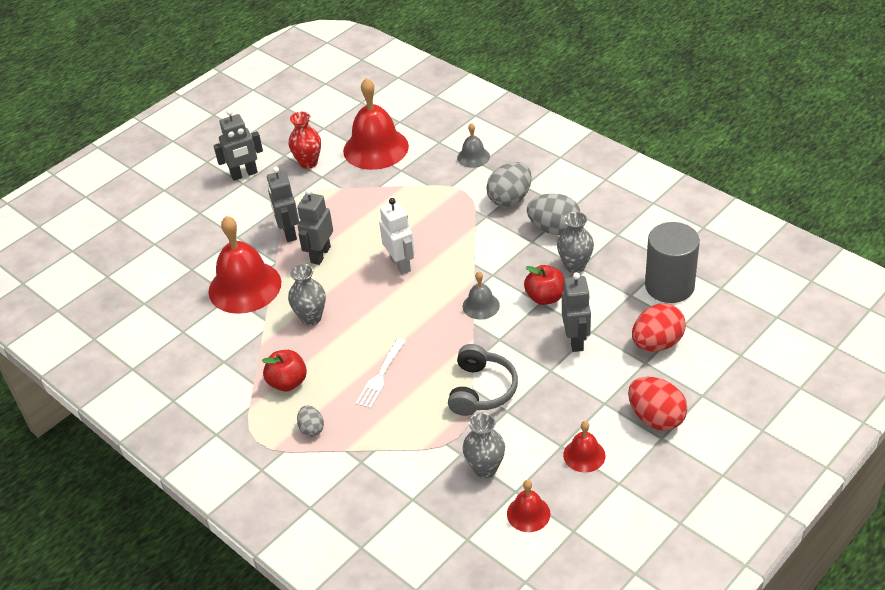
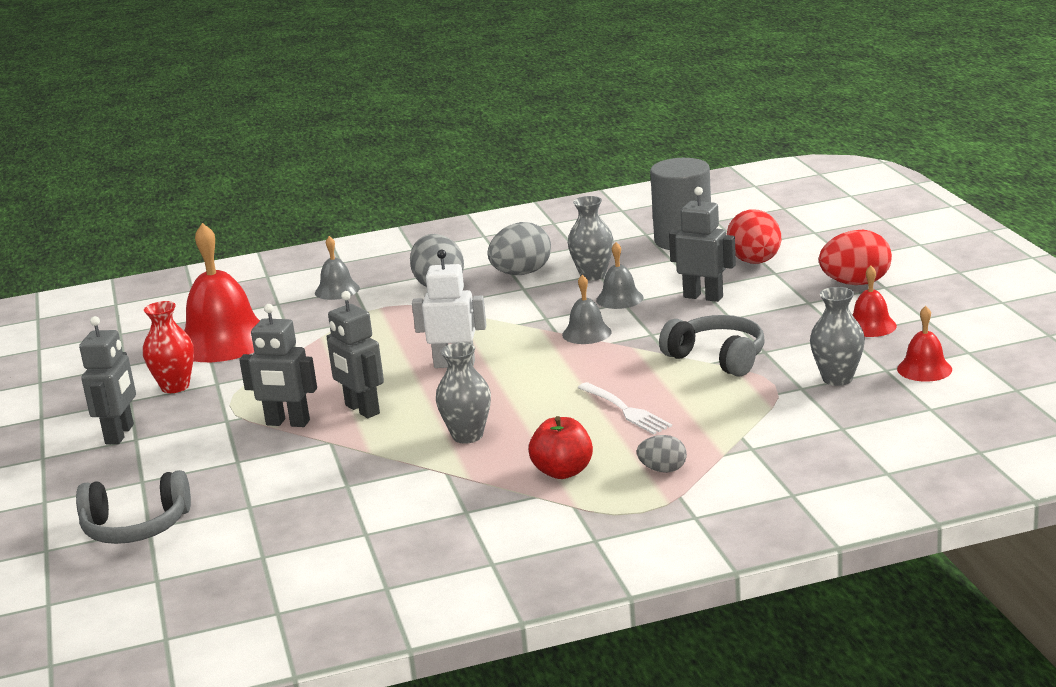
camera: 60 degrees left, 20 degrees down
red bell [208,216,281,314] -> none
red apple [524,265,565,305] -> grey bell [596,242,644,309]
none -> grey headphones [76,470,191,544]

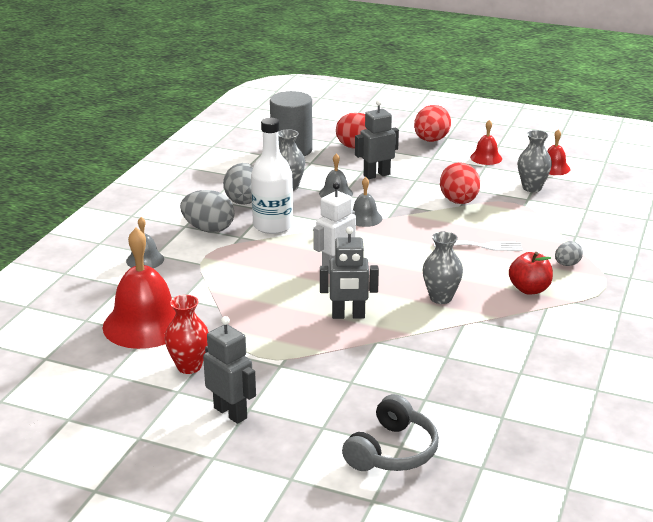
camera: 55 degrees left, 5 degrees up
grey robot [239,304,317,427] -> none
grey headphones [659,315,765,376] -> red egg [440,162,480,204]
none -> white bottle [251,118,293,234]

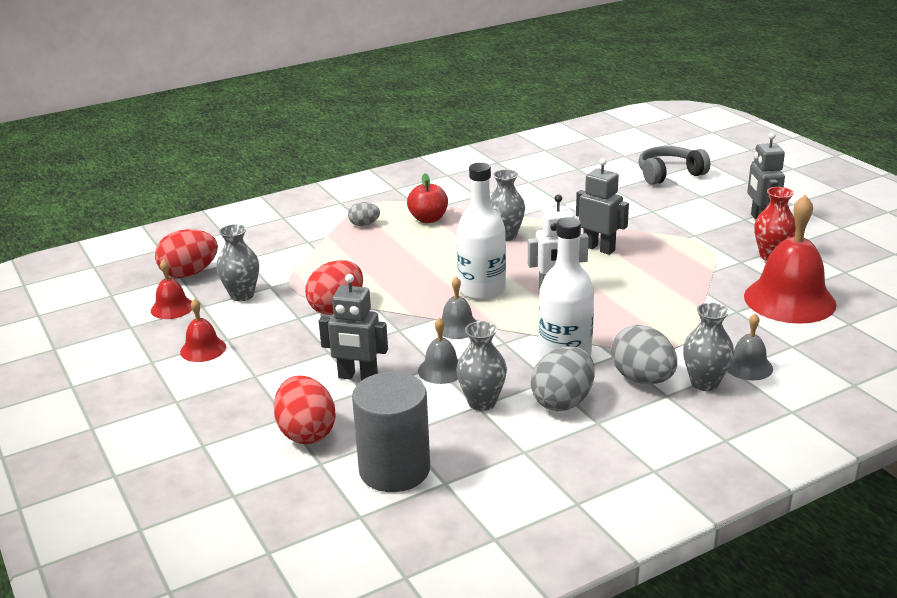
camera: 140 degrees left, 0 degrees up
red egg [414,105,451,142] -> red egg moved to [155,229,218,278]
white fork [434,241,523,251] -> none
none -> white bottle [457,163,506,300]
none -> grey vase [683,303,734,391]

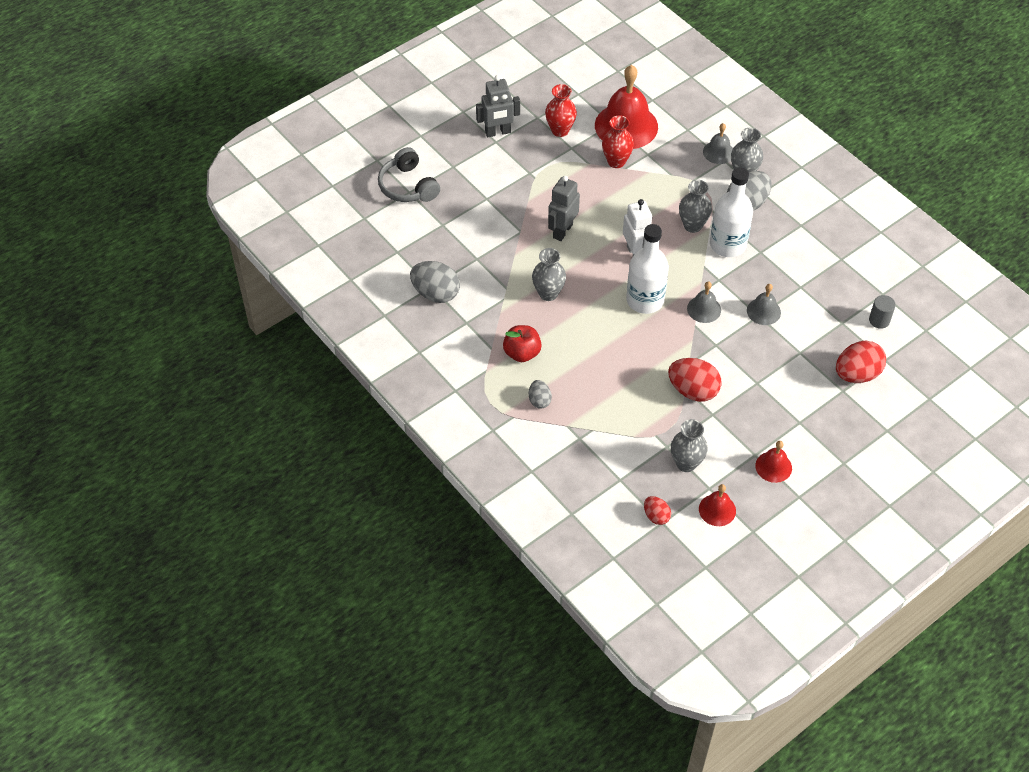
camera: 100 degrees left, 25 degrees up
red egg [155,229,218,278] -> red egg [644,496,671,525], size x0.55
grey robot [319,274,388,381] -> none
grey cylinder [352,372,430,492] -> grey cylinder [869,295,896,329], size x0.46
grey vase [456,321,507,411] -> grey vase moved to [679,180,712,233]
grey egg [531,346,595,411] -> grey egg moved to [410,261,460,303]
none -> red vase [602,115,634,168]

